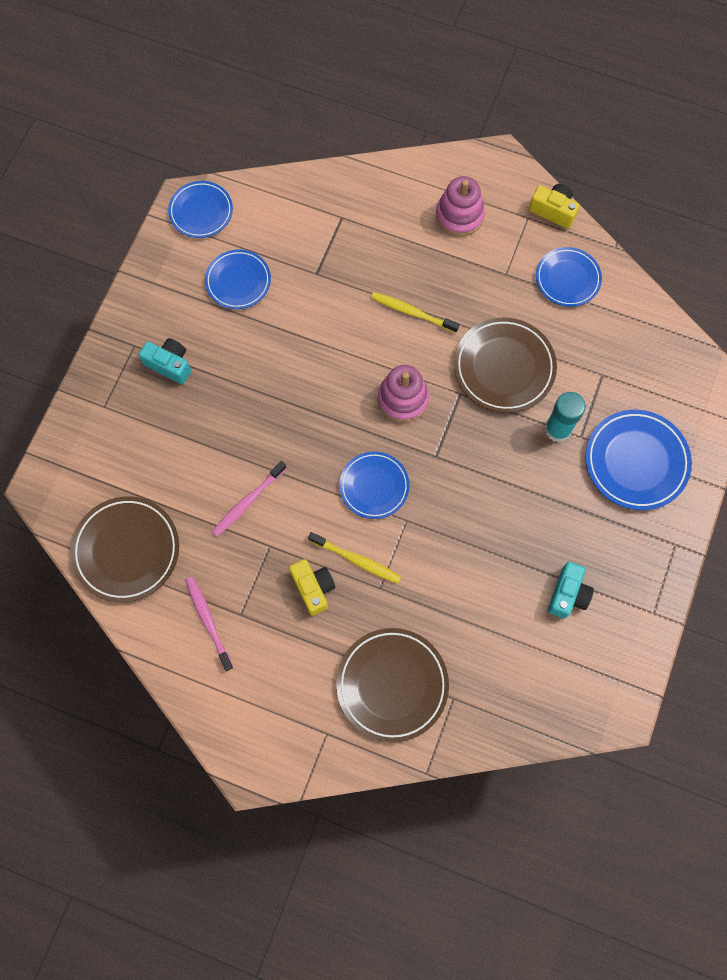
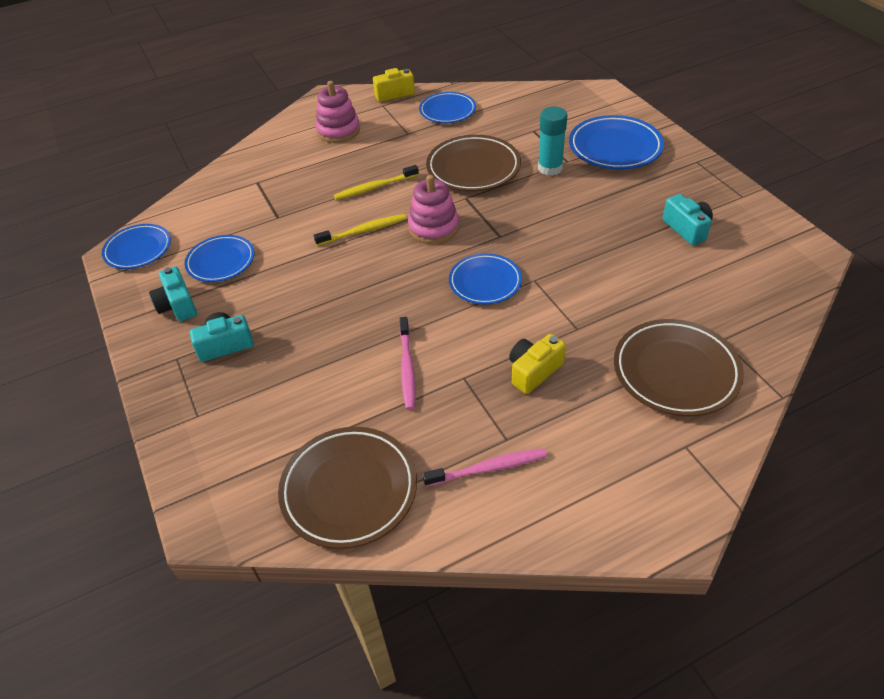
camera: 45 degrees left, 25 degrees down
pink toothbrush [186,577,233,671] -> pink toothbrush turned 150 degrees clockwise [422,448,547,487]
yellow camera [289,559,336,616] -> yellow camera turned 60 degrees counterclockwise [509,334,566,394]
yellow toothbrush [308,532,401,584] -> yellow toothbrush moved to [314,214,406,246]
none -> turquoise camera [149,266,197,321]

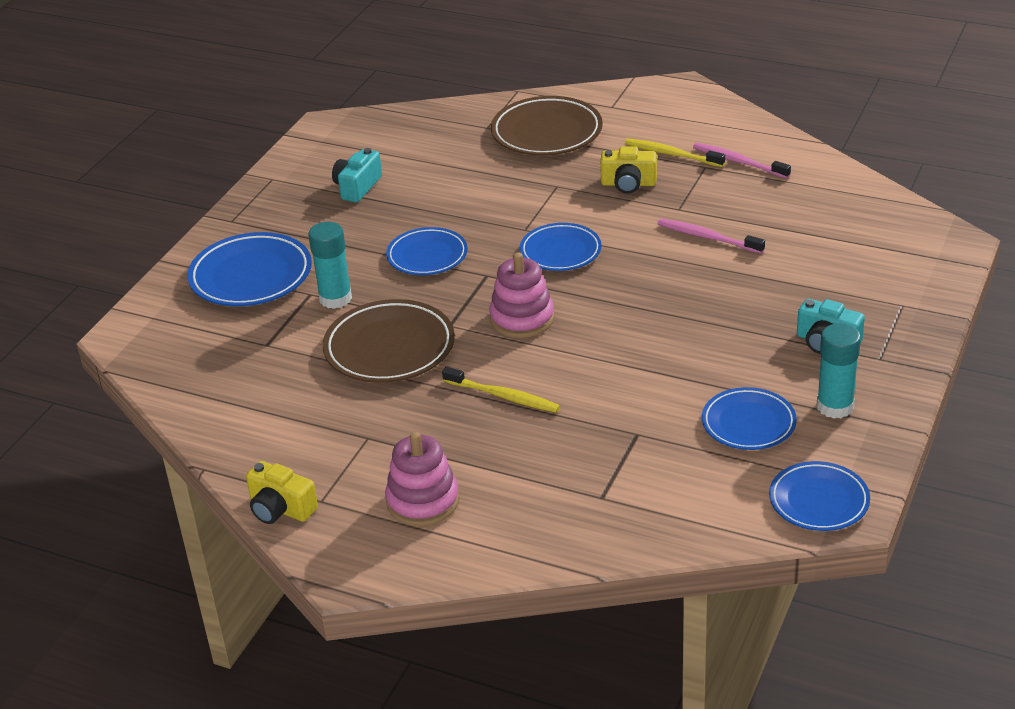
camera: 130 degrees left, 10 degrees down
turquoise camera [149,266,197,321] -> turquoise glue stick [817,323,861,419]
brown plate [278,427,417,549] -> none
yellow toothbrush [314,214,406,246] -> yellow toothbrush moved to [625,139,725,167]
pink toothbrush [400,317,416,410] -> pink toothbrush turned 105 degrees counterclockwise [657,219,765,254]
blue plate [419,92,476,123] -> blue plate moved to [386,227,468,275]

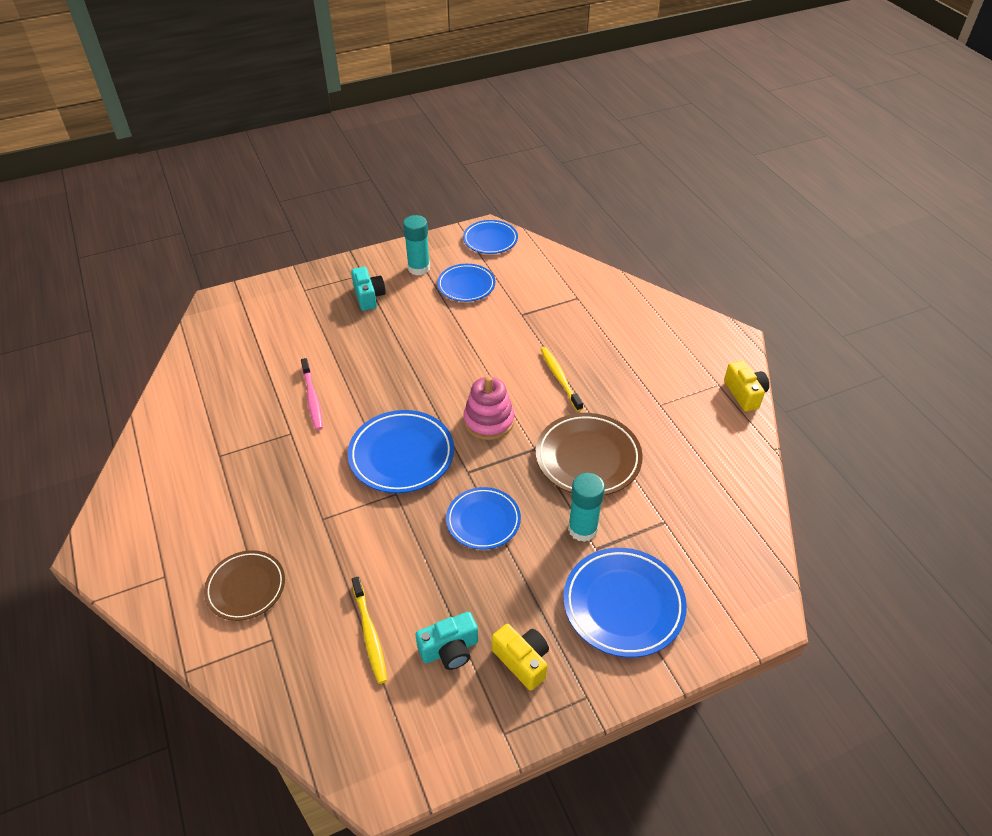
camera: 140 degrees left, 10 degrees up
pink stacking toy [385,432,459,526] -> none
brown plate [491,96,603,155] -> brown plate [204,550,285,621], size x0.66
blue plate [520,223,602,271] -> blue plate [348,410,454,493], size x1.51
yellow camera [600,146,657,194] -> yellow camera moved to [492,624,549,691]
yellow toothbrush [625,139,725,167] -> yellow toothbrush moved to [352,576,387,684]
pink toothbrush [693,143,791,178] -> none

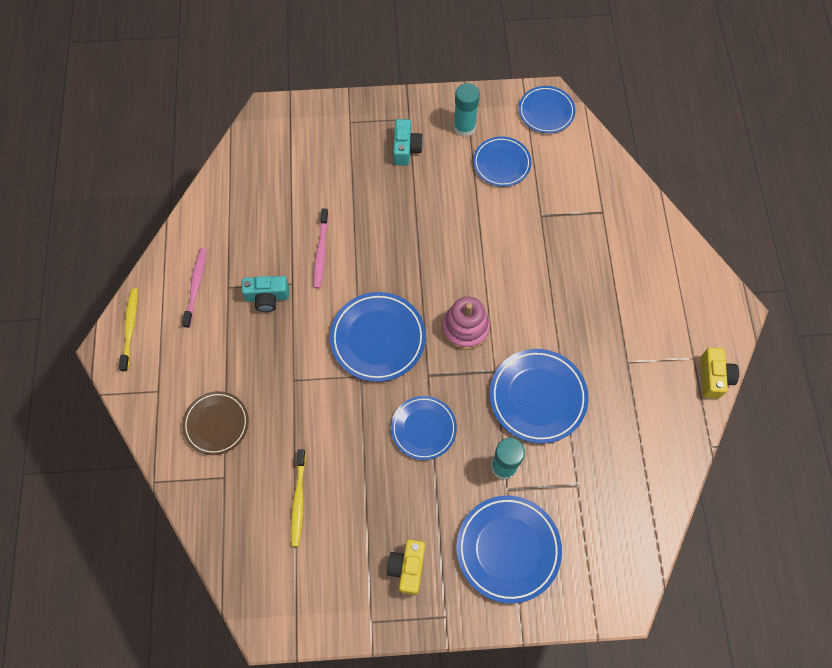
camera: 20 degrees right, 20 degrees up
turquoise camera [415,612,478,670] -> turquoise camera moved to [241,276,289,312]
yellow camera [492,624,549,691] -> yellow camera turned 150 degrees counterclockwise [387,539,425,595]
brown plate [536,413,643,496] -> blue plate [490,349,589,444]
yellow toothbrush [541,347,583,411] -> yellow toothbrush moved to [119,289,138,372]
none -> pink toothbrush [182,248,207,328]

